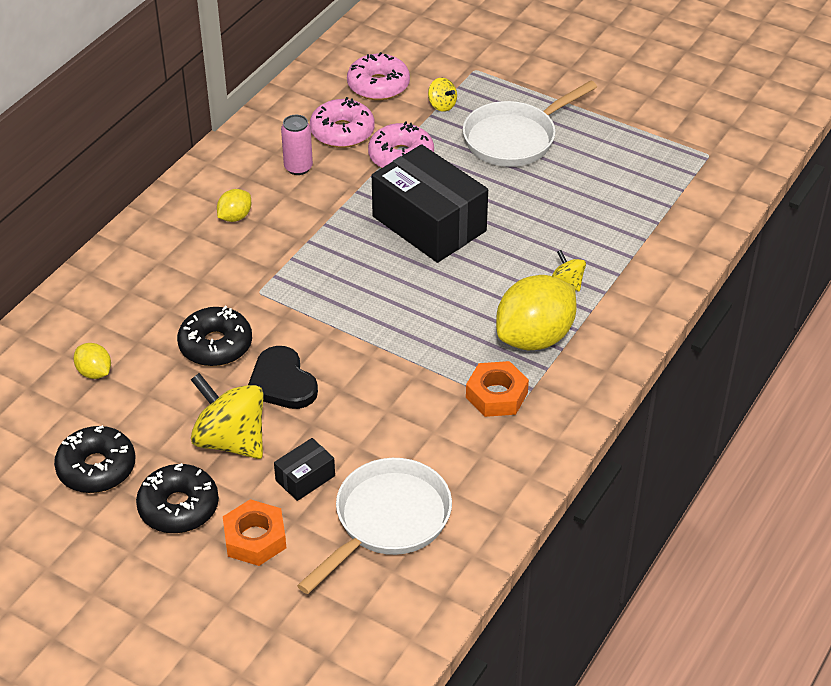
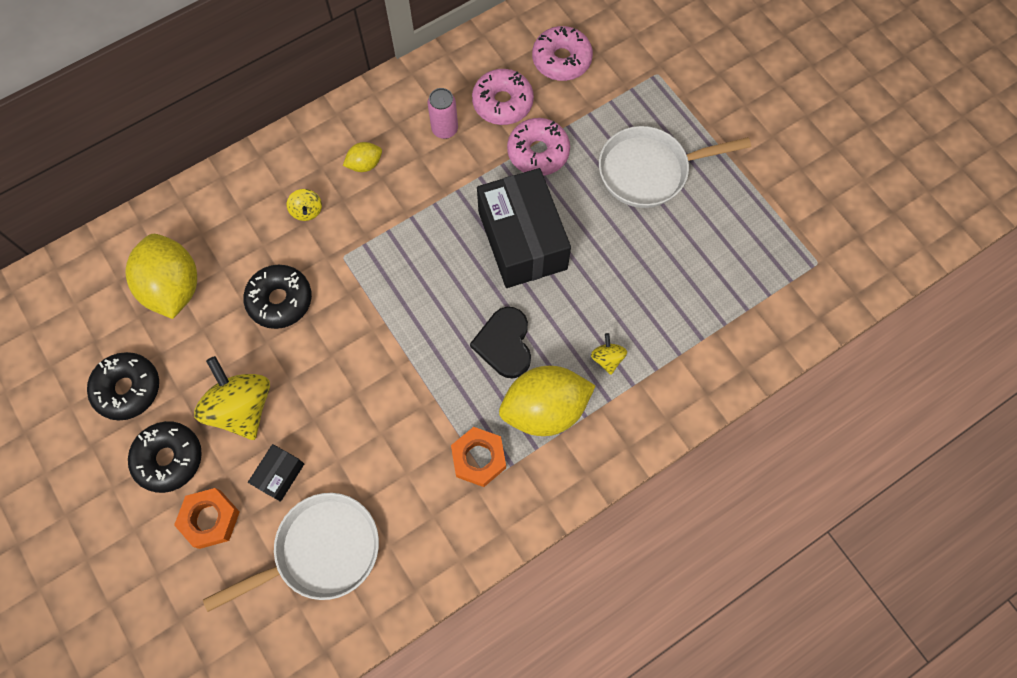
camera: 25 degrees right, 25 degrees up
yellow lemon [74,343,111,379] -> yellow lemon [125,234,197,319], size x2.13
black heart [248,346,318,409] -> black heart moved to [470,307,531,378]
black box [274,438,335,501] -> black box turned 45 degrees counterclockwise [248,444,304,502]
yellow spinning top [428,78,457,112] -> yellow spinning top moved to [287,189,322,221]

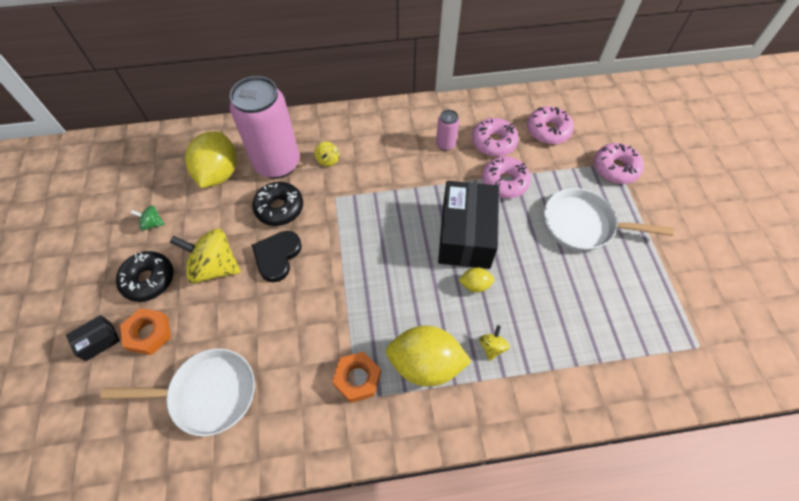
camera: 25 degrees right, 10 degrees down
black donut [87,352,159,421] -> green spinning top [131,206,165,231]
yellow spinning top [194,356,270,440] -> yellow spinning top turned 75 degrees counterclockwise [170,228,241,284]
black box [248,444,304,502] -> black box moved to [66,315,120,361]
yellow lemon [343,142,382,172] -> yellow lemon moved to [458,267,495,293]
black heart [470,307,531,378] -> black heart moved to [252,231,302,282]
none -> pink can [230,76,300,179]
none -> pink donut [594,143,644,184]

